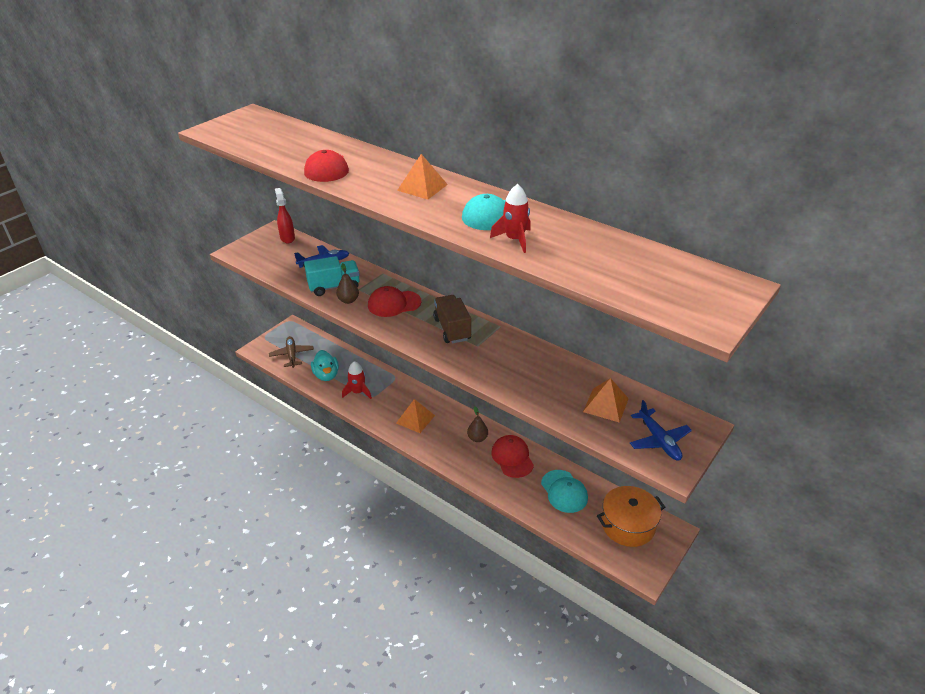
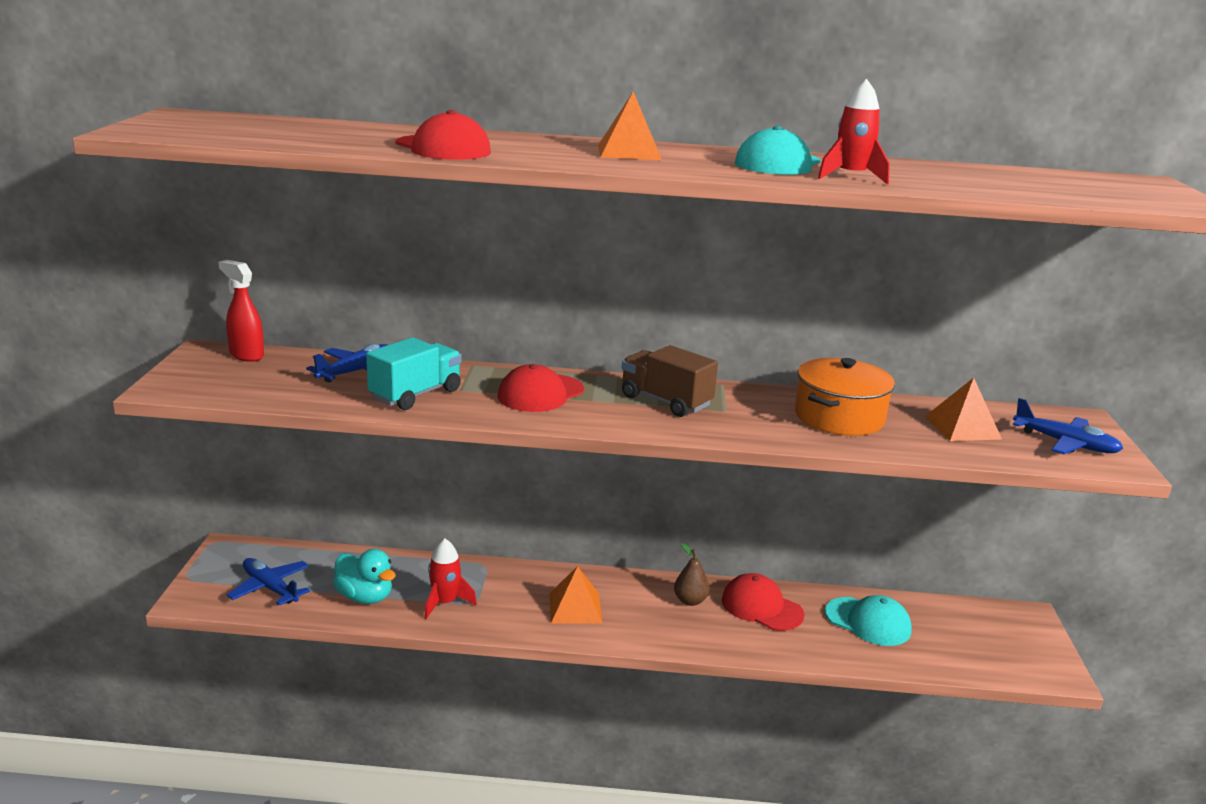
camera: 35 degrees left, 15 degrees down
brown plane [269,336,314,368] -> blue plane [227,558,310,606]
brown pear [336,263,359,304] -> none
orange pot [597,486,665,547] -> orange pot moved to [795,358,895,436]

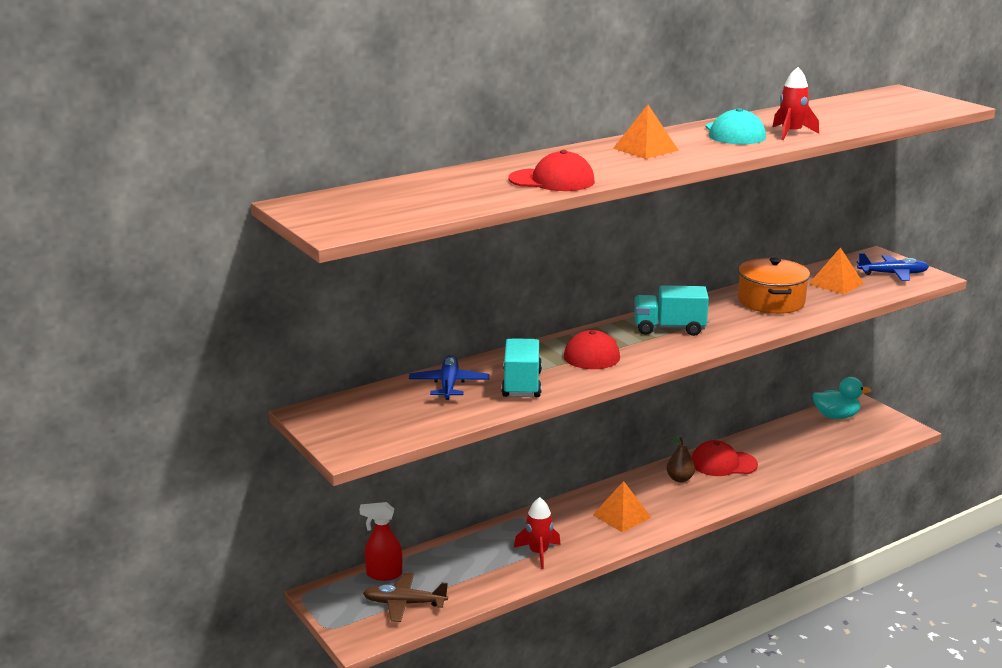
camera: 35 degrees left, 0 degrees up
red spray bottle [219,260,264,362] -> red spray bottle moved to [360,502,402,581]
blue plane [227,558,310,606] -> brown plane [363,573,448,622]
turquoise duck [333,549,396,604] -> turquoise duck moved to [813,377,871,419]
brown truck [622,345,718,417] -> turquoise truck [634,285,709,336]
turquoise cap [825,595,912,646] -> none

